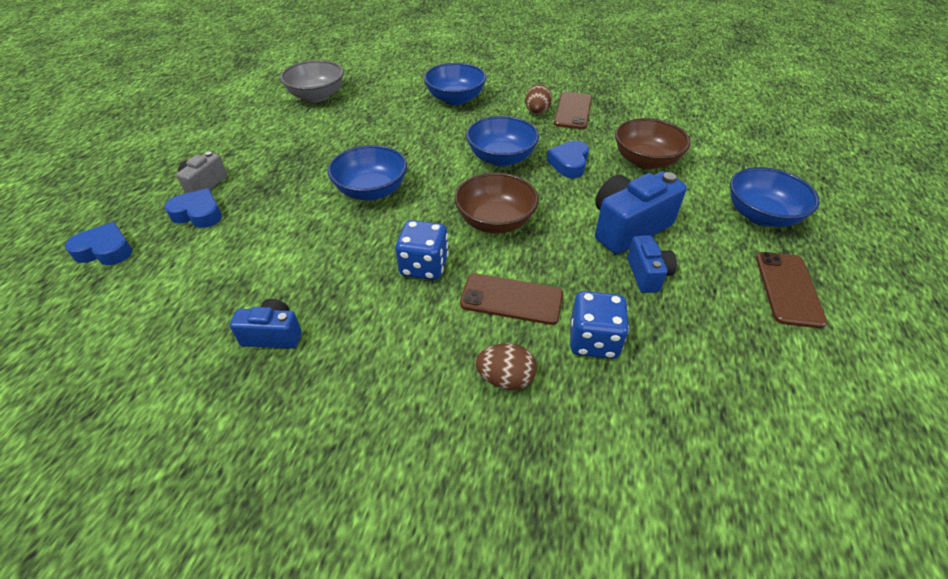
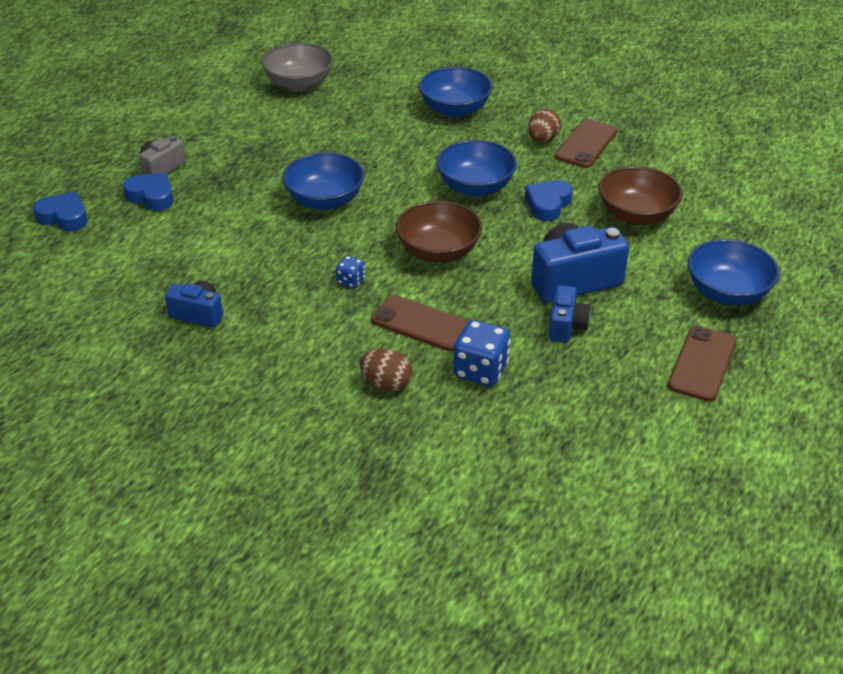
camera: 15 degrees right, 5 degrees down
blue dice [396,220,449,280] -> blue dice [336,256,365,288], size x0.54

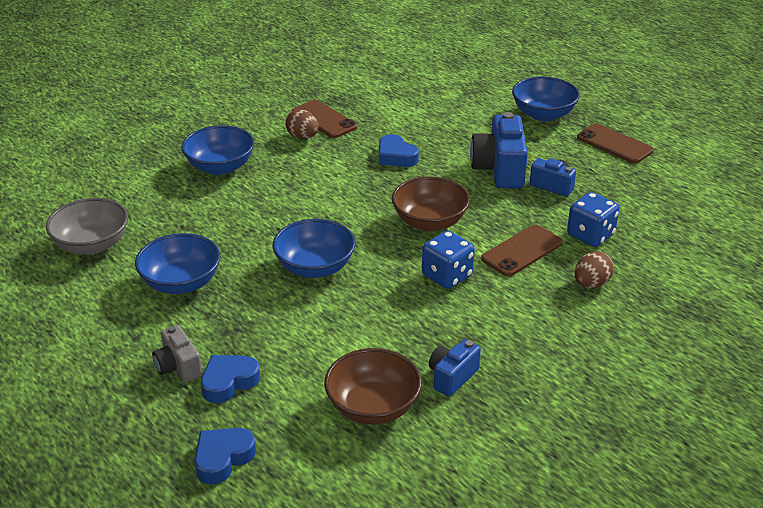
camera: 70 degrees left, 5 degrees down
blue dice [336,256,365,288] -> blue dice [422,231,475,289], size x1.85
blue bowl [436,140,517,197] -> blue bowl moved to [135,233,220,294]
brown bowl [599,166,683,225] -> brown bowl moved to [324,348,422,425]

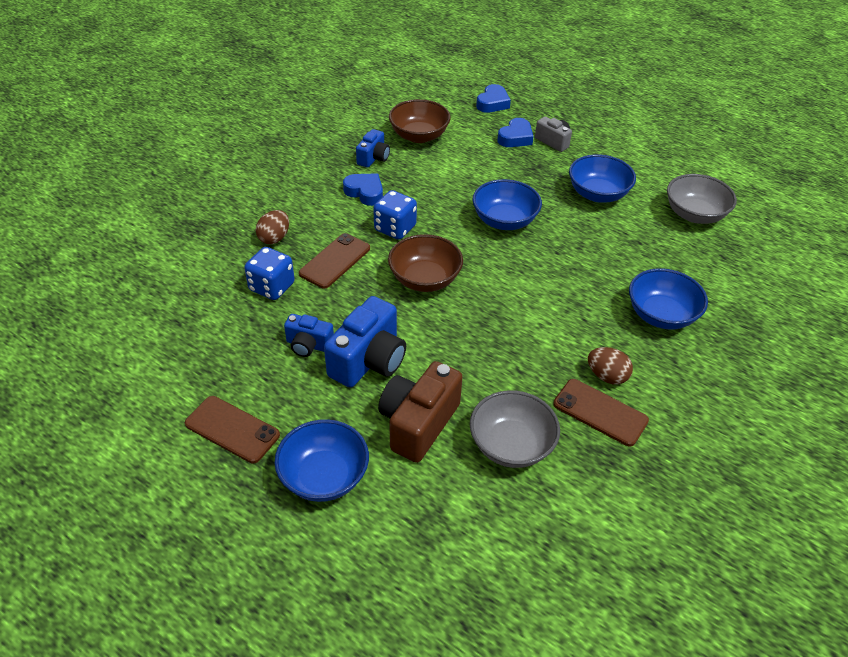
camera: 165 degrees right, 10 degrees up
blue heart [379,134,419,167] -> blue heart moved to [343,173,383,206]
blue camera [470,112,528,188] -> blue camera turned 45 degrees clockwise [324,296,406,388]
none -> brown camera [378,361,463,463]
none -> grey bowl [470,390,560,468]

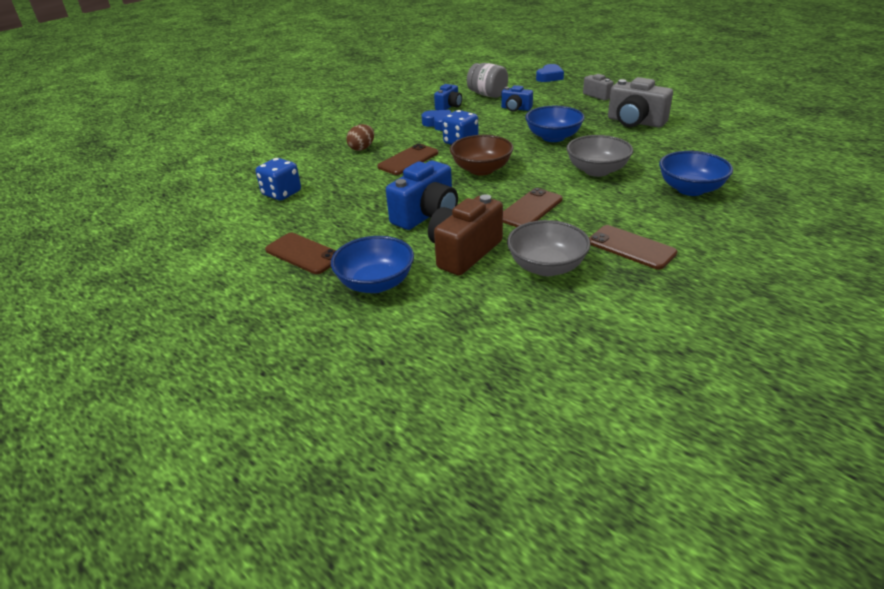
camera: 10 degrees right, 10 degrees down
blue dice [244,247,295,300] -> blue dice moved to [256,158,301,201]
blue camera [284,314,334,357] -> blue camera moved to [501,85,533,112]
brown bowl [389,99,451,143] -> grey jar [467,63,508,98]
blue heart [497,118,534,147] -> none
blue bowl [569,154,636,203] -> grey camera [608,77,673,128]
brown egg [588,347,633,384] -> none
grey bowl [667,174,737,224] -> grey bowl moved to [566,135,633,177]
none -> brown phone [503,188,563,227]

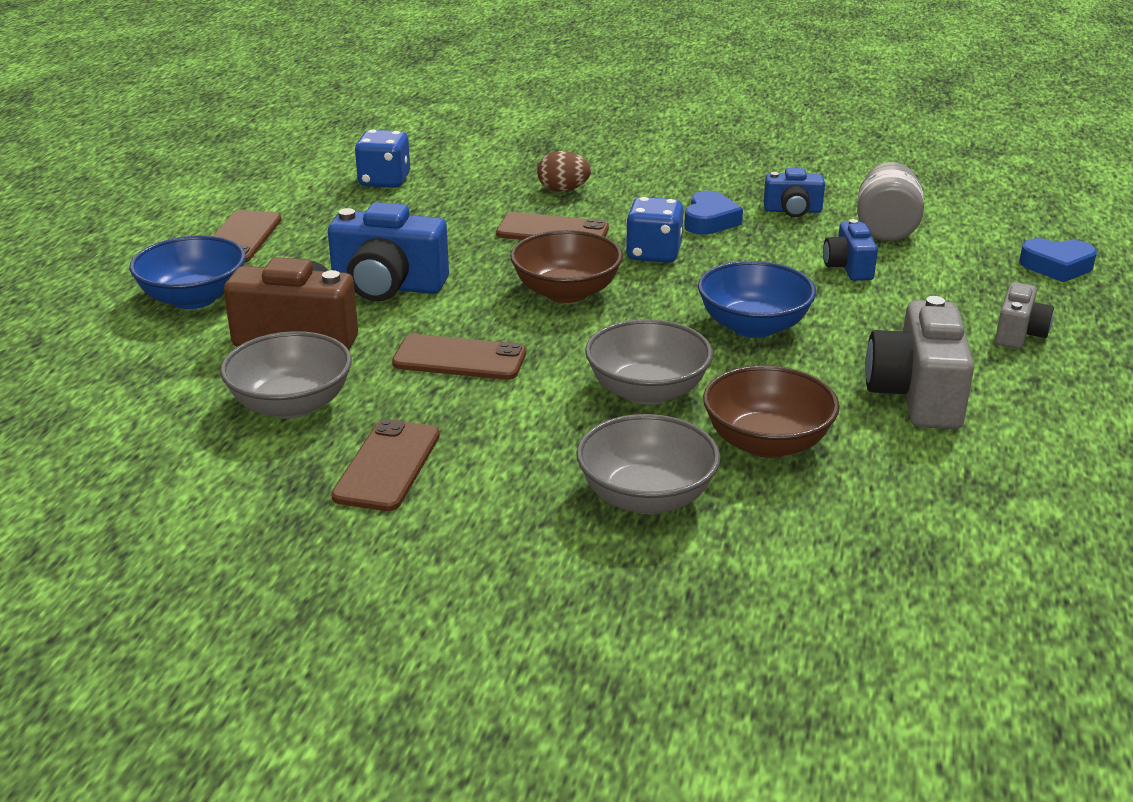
camera: 60 degrees right, 5 degrees down
blue bowl [659,151,733,196] -> grey bowl [577,414,720,514]
none -> brown bowl [703,365,840,458]

